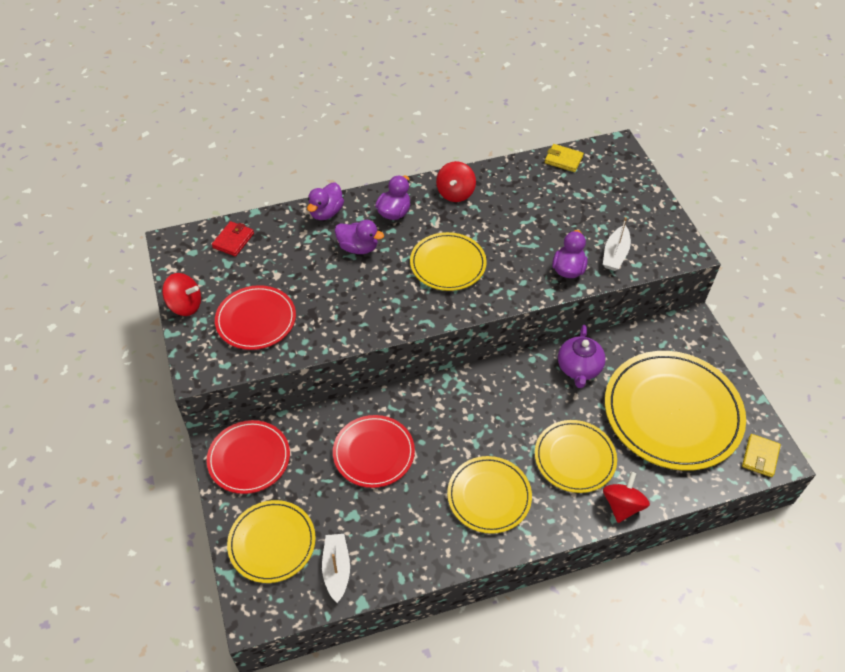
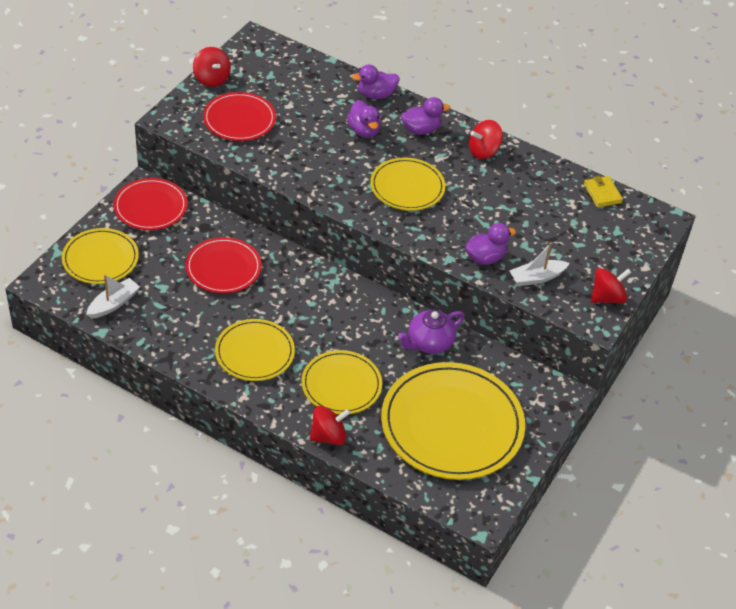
camera: 45 degrees right, 5 degrees down
red wallet [212,221,254,256] -> none
yellow wallet [742,434,781,477] -> none
none -> red spinning top [591,268,632,304]

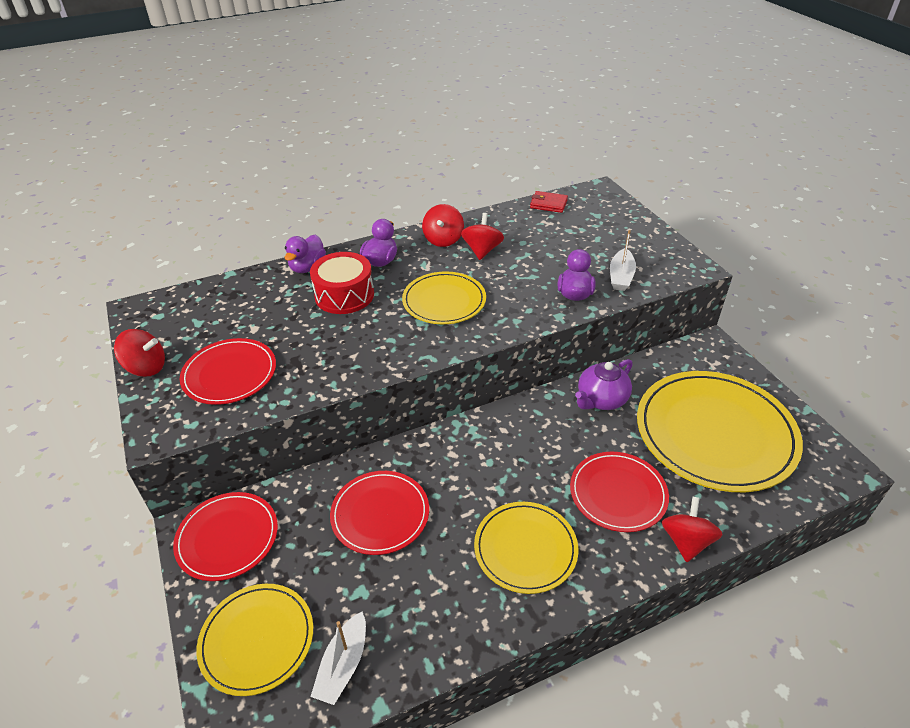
camera: 50 degrees left, 5 degrees down
white boat [86,274,140,319] -> white boat turned 150 degrees counterclockwise [311,611,366,705]
yellow plate [302,350,382,414] -> red plate [570,452,669,532]
purple duck [347,100,381,138] -> red drum [310,252,374,314]
purple teapot [398,310,465,354] -> purple teapot turned 45 degrees clockwise [575,359,632,410]
yellow wallet [584,176,623,208] -> red wallet [530,191,568,213]
red spinning top [591,268,632,304] -> red spinning top moved to [461,213,504,260]

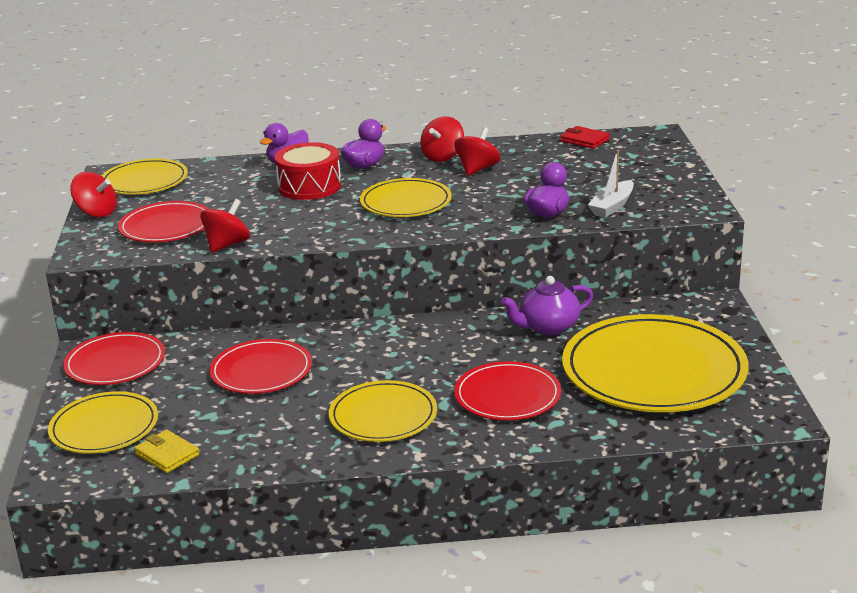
camera: 20 degrees right, 15 degrees down
white boat [311,611,366,705] -> yellow wallet [134,429,199,473]
red spinning top [662,497,723,562] -> red spinning top moved to [200,199,250,253]
none -> yellow plate [102,159,188,194]

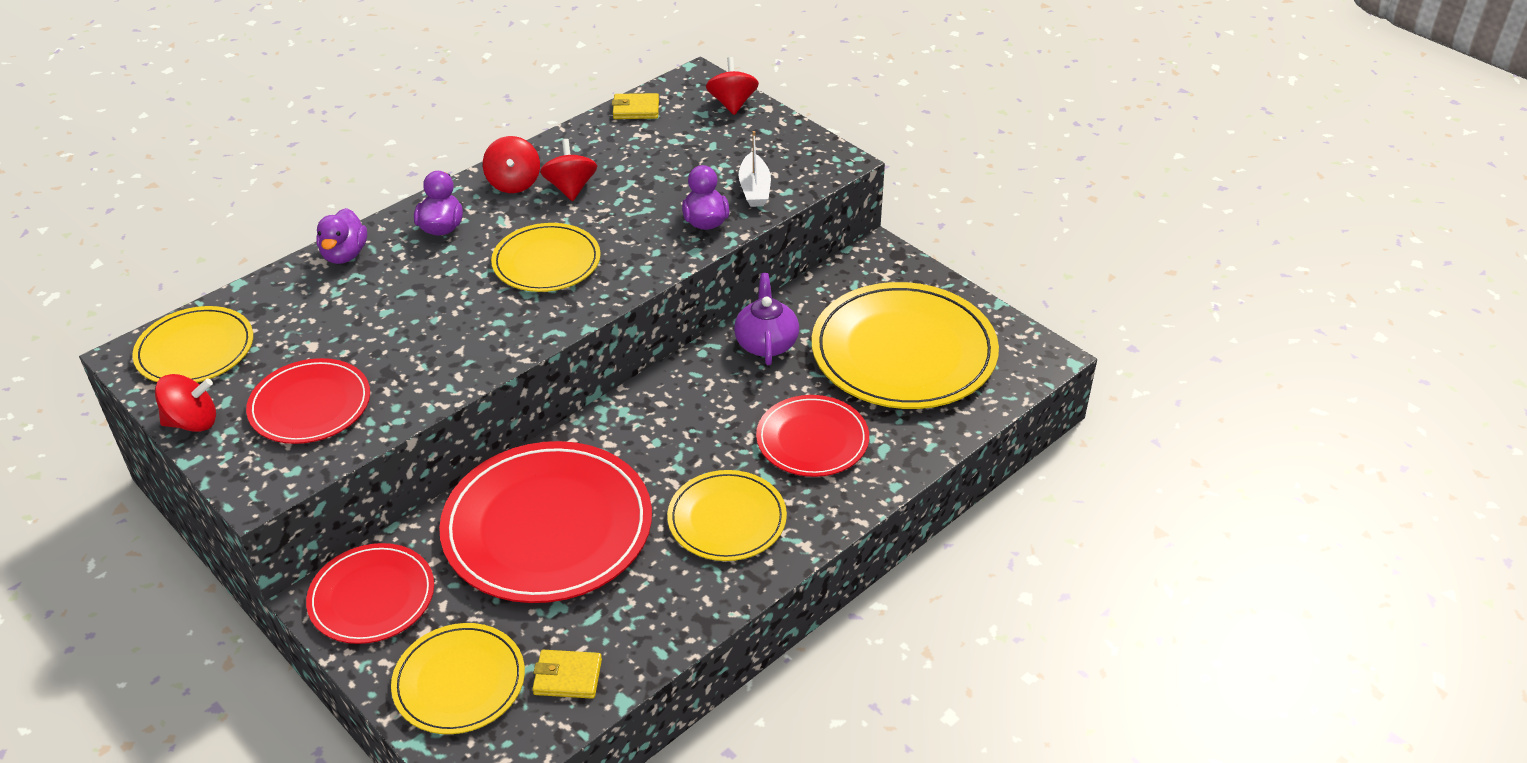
camera: 40 degrees left, 15 degrees up
red spinning top [200,199,250,253] -> red spinning top moved to [706,57,759,115]
red plate [210,339,312,394] -> red plate [439,441,652,603], size x1.75
red drum [275,142,341,200] -> none
purple teapot [501,276,593,335] -> purple teapot turned 150 degrees clockwise [734,273,799,365]
red wallet [560,126,610,149] -> yellow wallet [612,93,659,119]

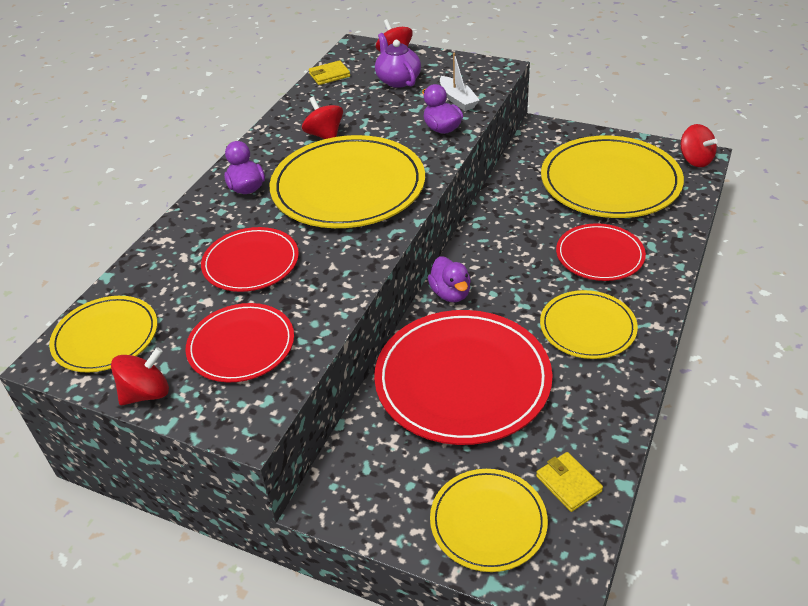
camera: 20 degrees left, 0 degrees up
red plate [306,543,434,644] -> red plate moved to [201,227,299,292]
purple duck [316,208,367,264] -> purple duck moved to [428,256,471,302]
red spinning top [483,136,540,193] -> red spinning top moved to [681,124,718,167]
yellow plate [491,223,601,292] -> yellow plate [270,135,425,228], size x1.75
yellow wallet [532,650,602,699] -> yellow wallet turned 75 degrees clockwise [536,452,603,512]
purple teapot [734,273,799,365] -> purple teapot moved to [375,33,421,88]

